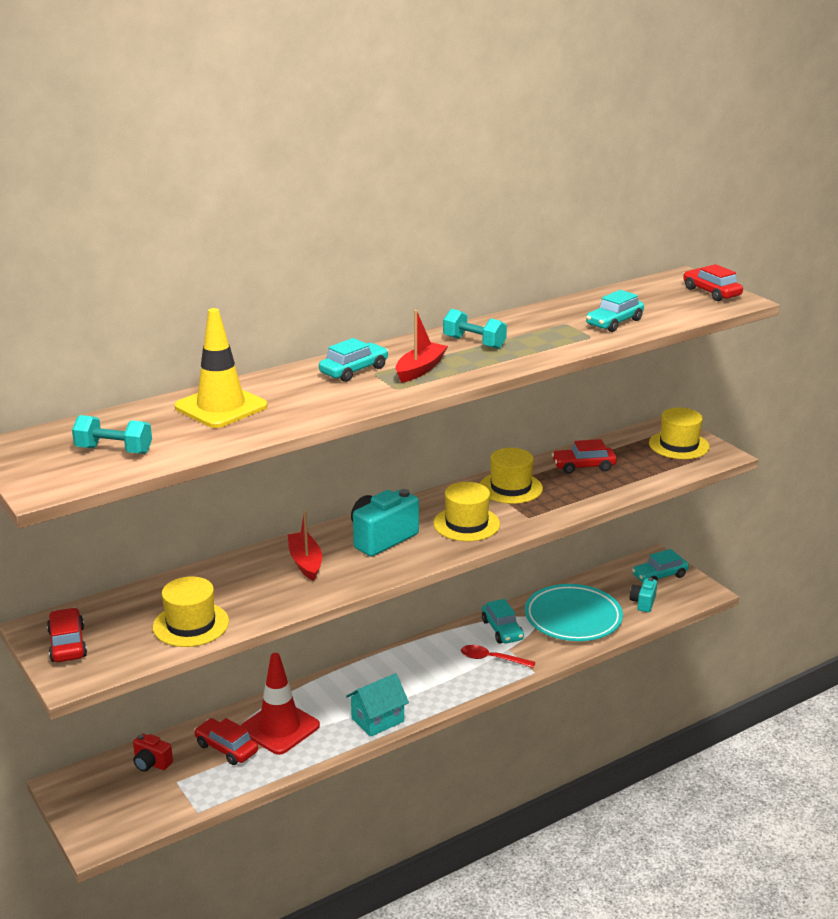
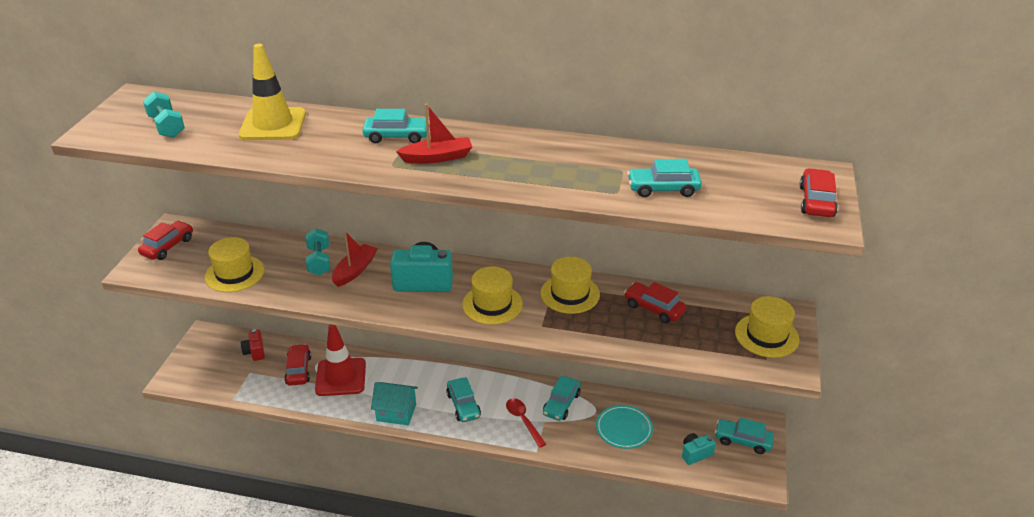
camera: 45 degrees right, 10 degrees up
turquoise dumbbell [443,309,507,349] -> turquoise dumbbell moved to [306,228,330,275]
turquoise plate [525,584,623,641] -> turquoise plate [596,405,653,449], size x0.62
none -> turquoise car [446,377,481,422]

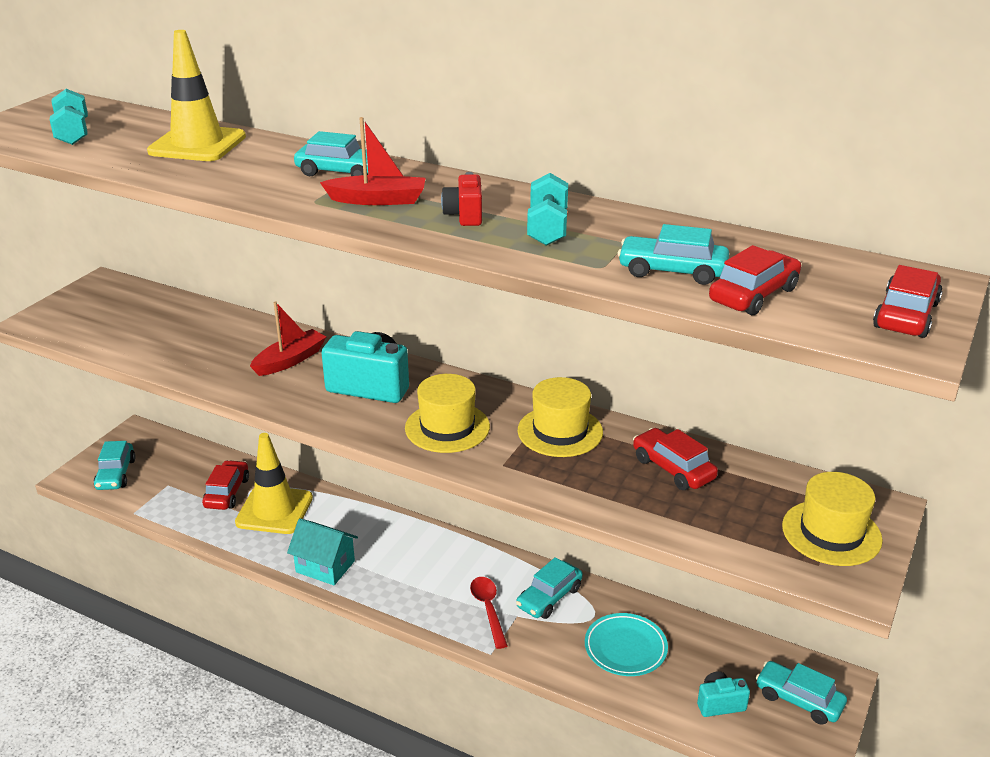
camera: 15 degrees right, 5 degrees down
red car [138,221,193,260] -> red car moved to [709,245,801,315]
yellow hat [205,237,264,292] -> none
red camera [241,329,265,361] -> red camera moved to [441,172,482,226]
turquoise dumbbell [306,228,330,275] -> turquoise dumbbell moved to [527,173,568,246]
red traffic cone [315,324,366,396] -> yellow traffic cone [235,433,313,534]
turquoise car [446,377,481,422] -> turquoise car moved to [94,441,135,490]

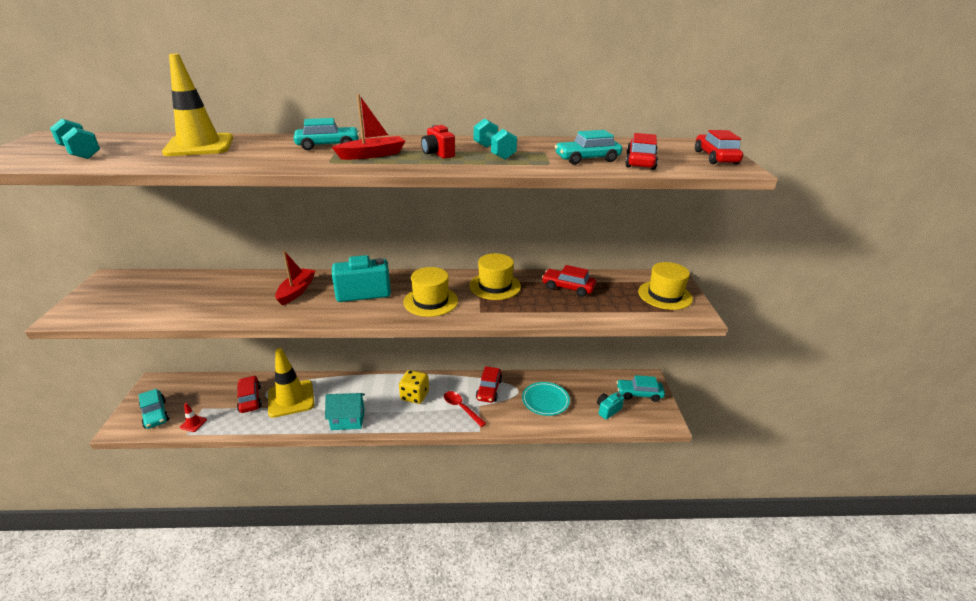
camera: 30 degrees left, 0 degrees up
turquoise car [516,557,583,619] -> red car [476,366,502,403]
none -> red traffic cone [180,403,207,432]
none -> yellow dice [399,370,429,404]

